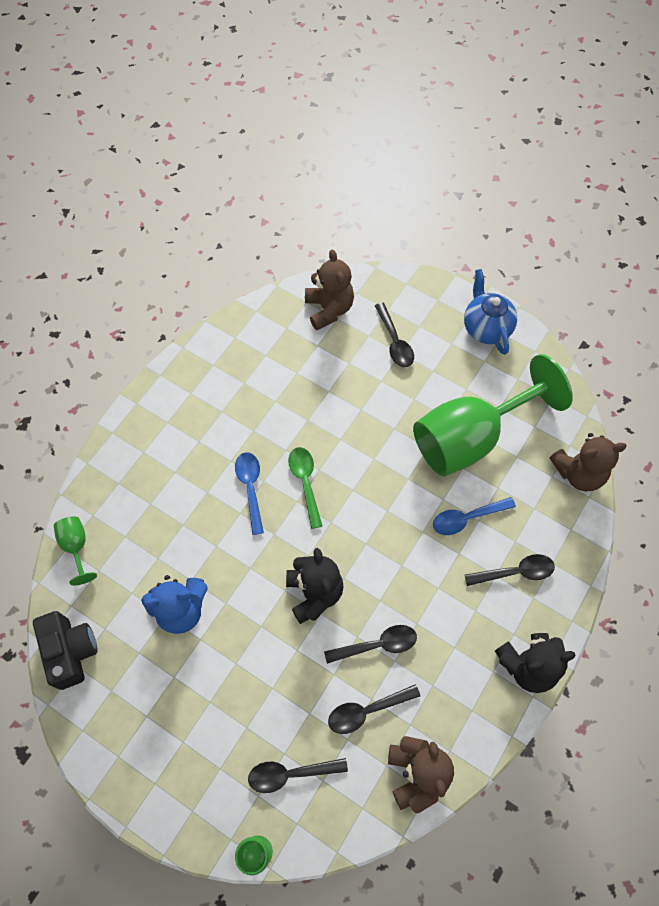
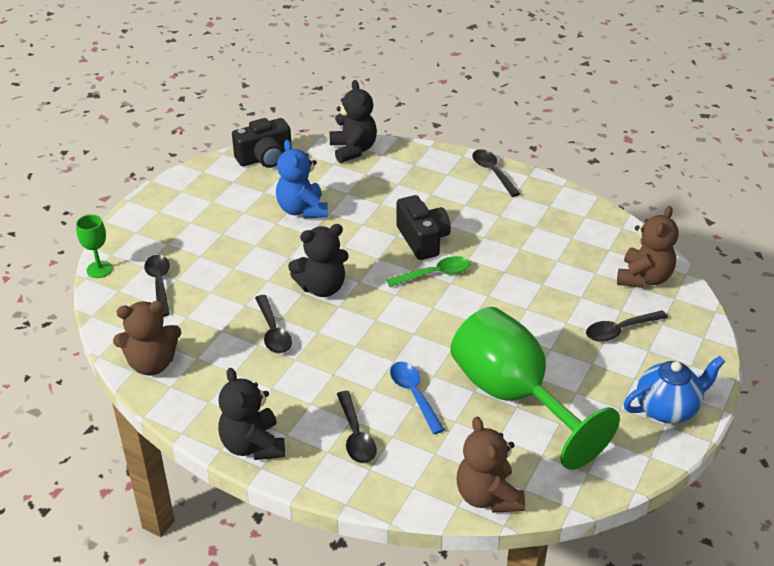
camera: 85 degrees right, 25 degrees down
green goblet [54,516,97,586] -> black teddy bear [330,80,377,163]
blue spoon [235,452,264,535] -> black camera [396,195,451,260]
brown teddy bear [305,250,354,330] -> brown teddy bear turned 45 degrees counterclockwise [617,206,679,288]
black spoon [328,684,420,734] -> black spoon moved to [472,149,520,197]

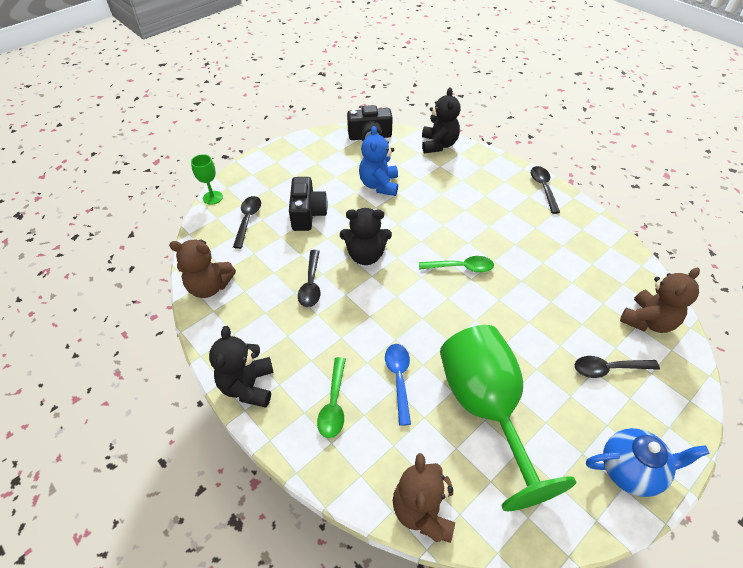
camera: 20 degrees right, 10 degrees up
black spoon [337,391,377,463] -> green spoon [317,357,346,438]
black camera [396,195,451,260] -> black camera moved to [289,177,328,231]

